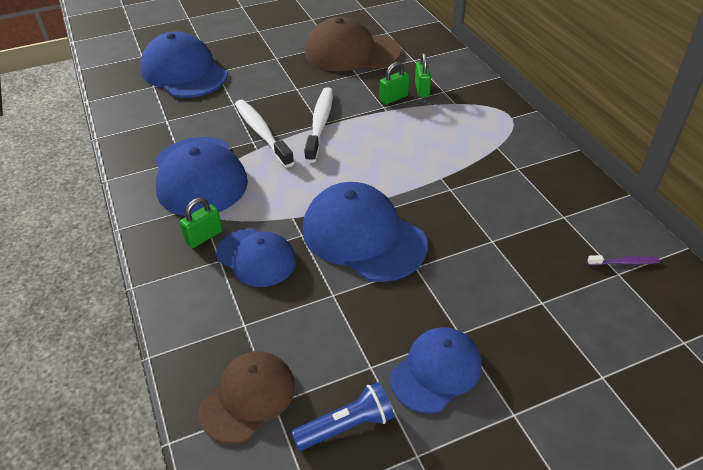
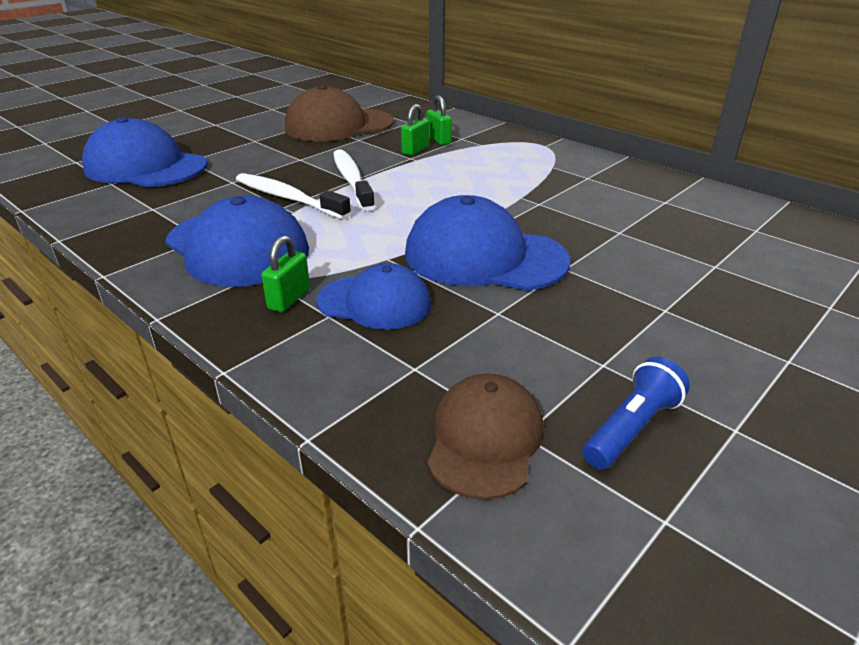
camera: 25 degrees left, 10 degrees down
blue cap [390,327,482,413] -> none
purple toothbrush [587,255,660,266] -> none

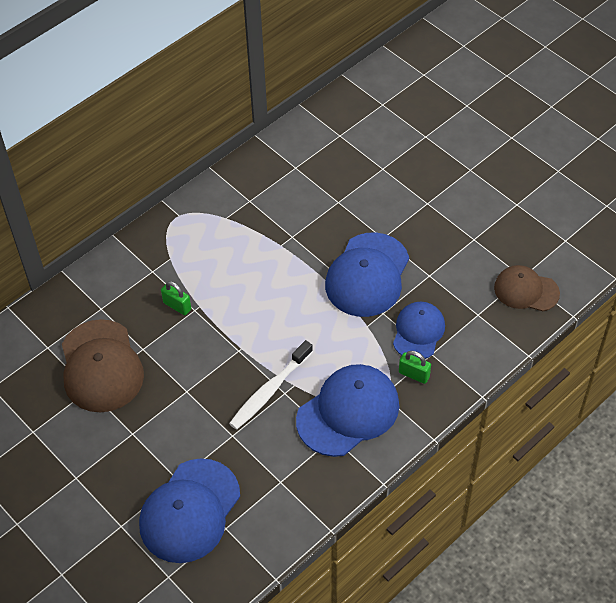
camera: 85 degrees left, 20 degrees up
white toothbrush [333,149,375,211] -> none
green padlock [427,95,452,145] -> none
blue flashlight [583,356,690,470] -> none

